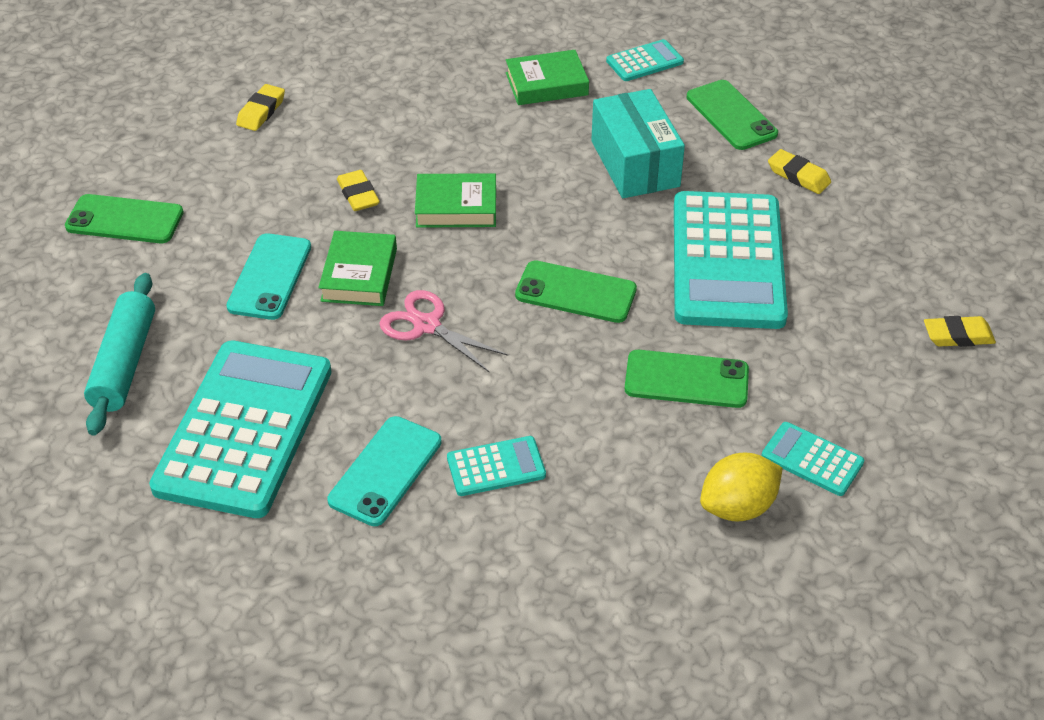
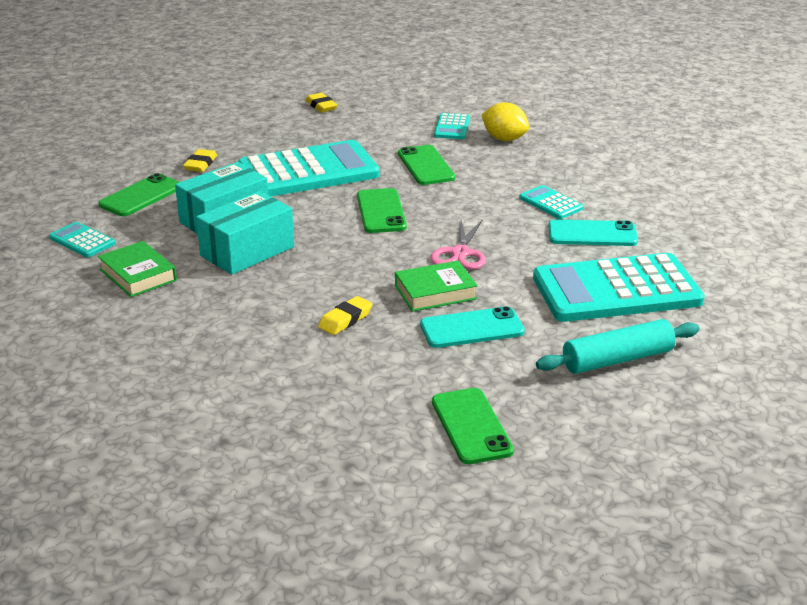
camera: 115 degrees left, 15 degrees down
yellow eraser [236,84,285,131] -> none
green book [415,173,496,228] -> none
none -> turquoise box [196,191,294,275]

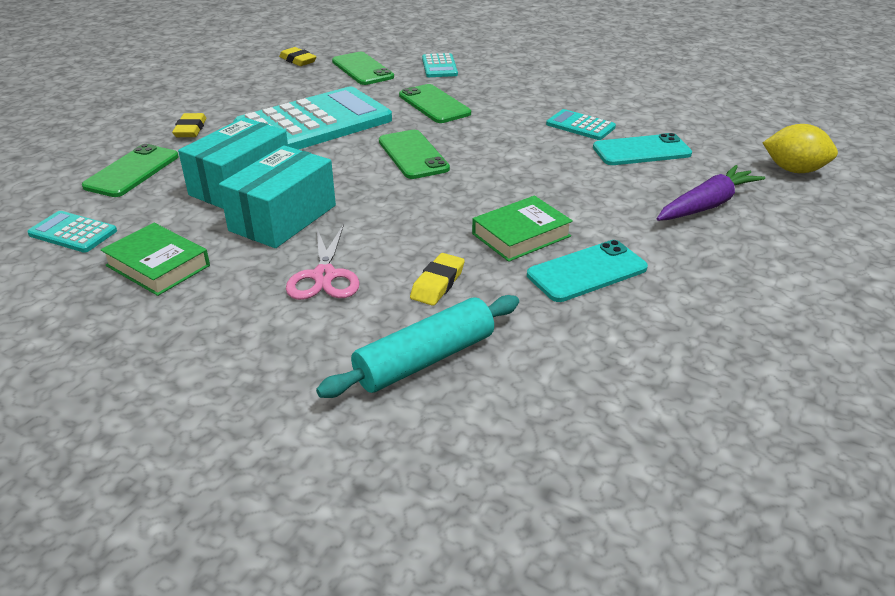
camera: 15 degrees left, 5 degrees up
pink scissors [430,219,486,269] -> pink scissors moved to [286,224,360,300]
green phone [432,388,514,464] -> green phone moved to [332,52,394,85]
yellow lemon [482,102,529,141] -> yellow lemon moved to [763,124,838,173]
turquoise calculator [533,253,705,322] -> purple carrot [657,165,765,221]
turquoise rolling pin [536,319,699,374] -> turquoise rolling pin moved to [316,295,519,398]

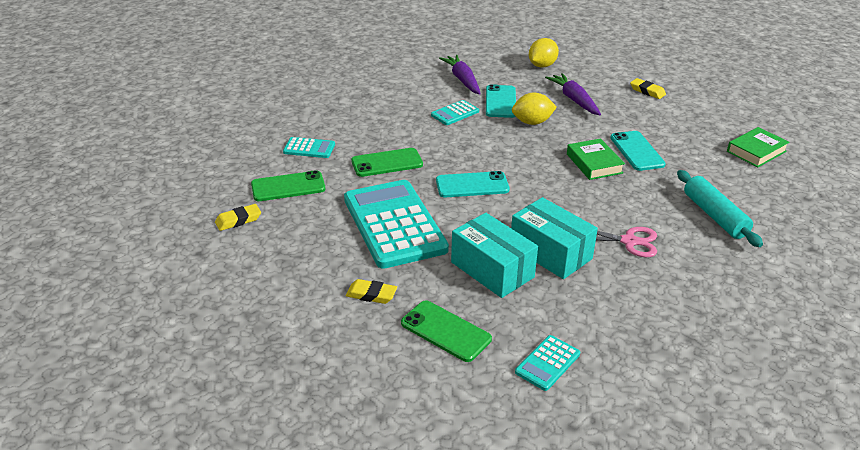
camera: 75 degrees left, 0 degrees up
green book [101,223,210,296] -> green book moved to [727,127,789,167]
green phone [379,130,450,179] -> turquoise phone [436,171,510,198]
yellow eraser [410,253,465,306] -> yellow eraser moved to [630,78,666,99]
none -> purple carrot [439,55,481,94]
none -> yellow lemon [512,93,557,125]

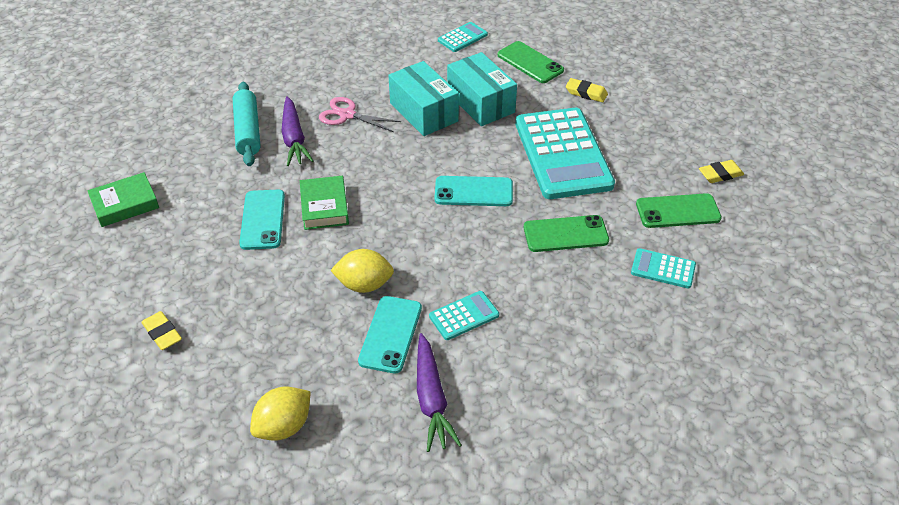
camera: 170 degrees left, 10 degrees up
purple carrot [545,73,601,115] -> purple carrot moved to [282,96,313,166]

